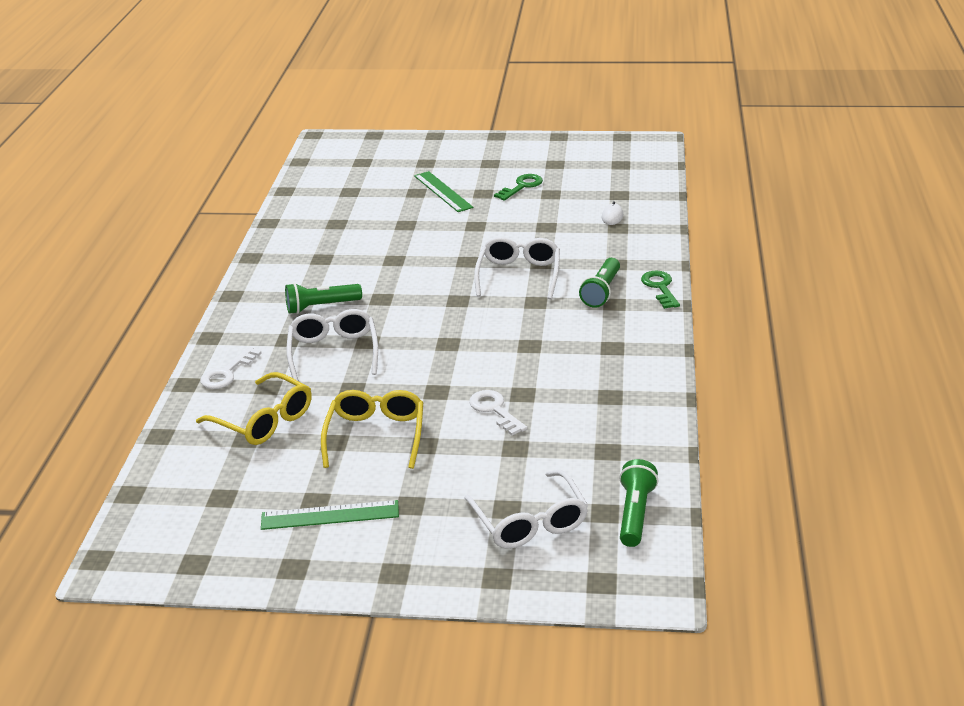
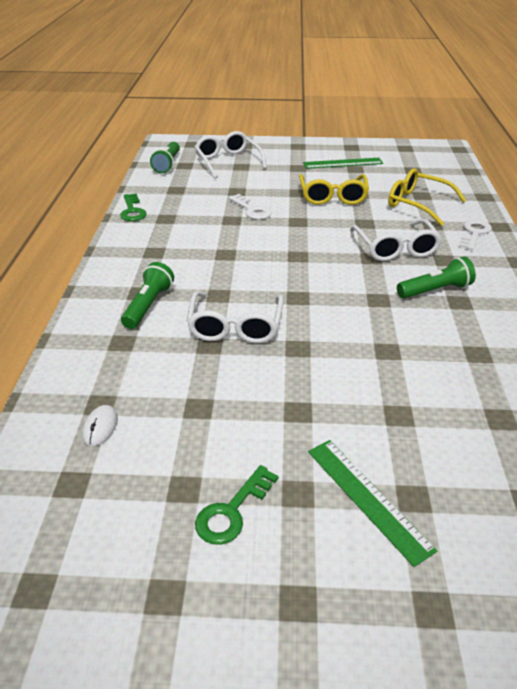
camera: 175 degrees right, 5 degrees up
green key [641,271,680,309] -> green key moved to [120,193,147,221]

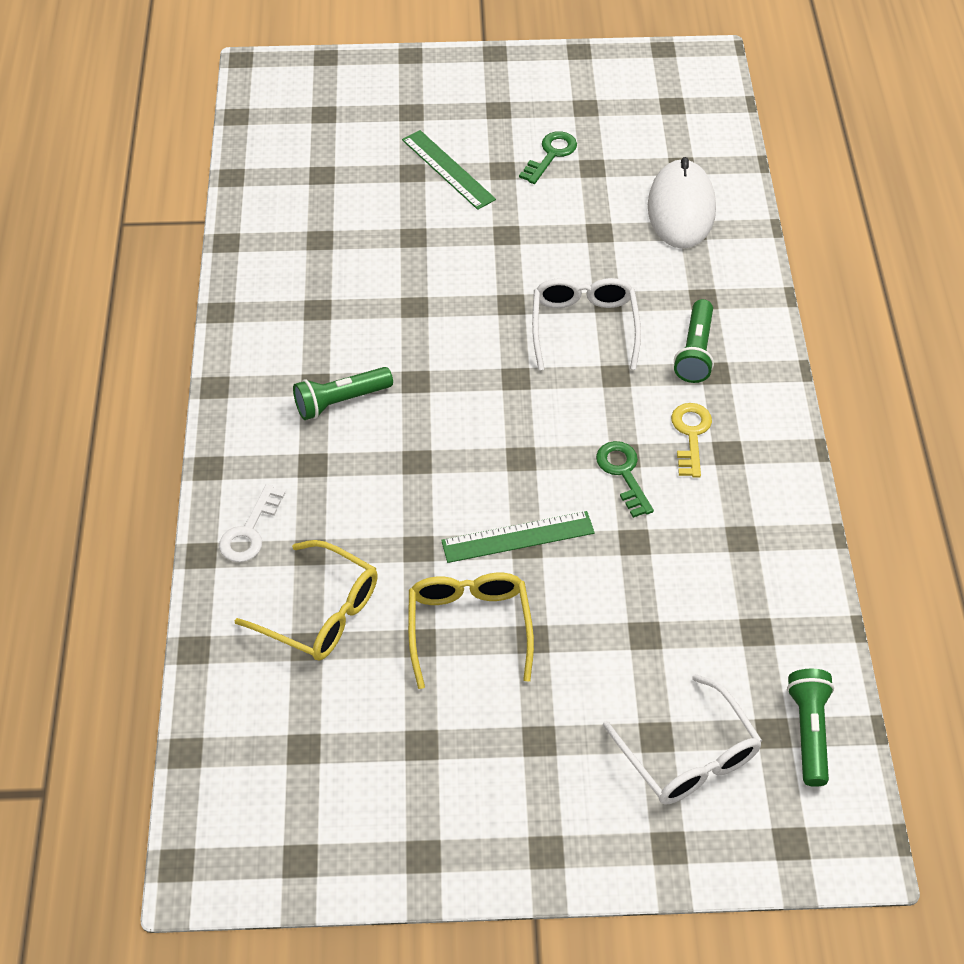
camera: 175 degrees right, 15 degrees up
white mouse [82,405,118,446] -> white mouse [648,157,716,249], size x2.44
green key [120,193,147,221] -> green key moved to [596,441,654,518]
white key [229,194,272,220] -> none
green ruler [303,158,383,169] -> green ruler moved to [441,511,595,563]
white glasses [350,219,442,261] -> none
none -> yellow key [671,403,712,478]

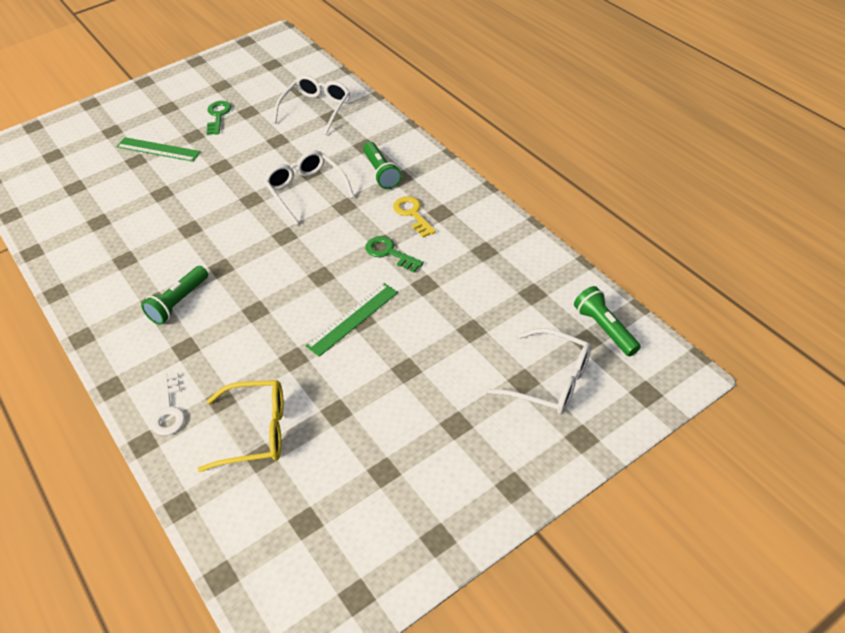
camera: 30 degrees left, 5 degrees down
yellow glasses [408,573,534,689] -> none
white mouse [648,157,716,249] -> white glasses [273,75,350,135]

